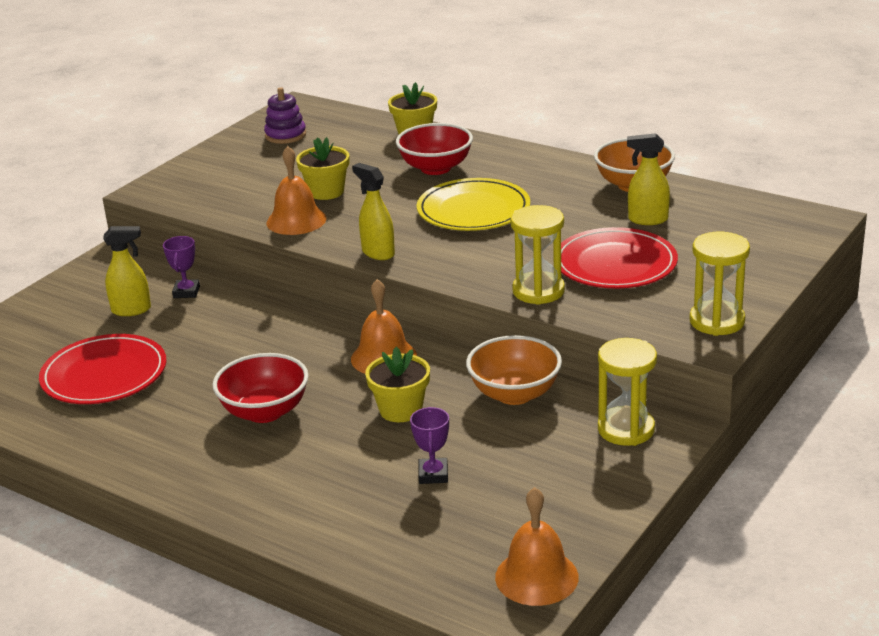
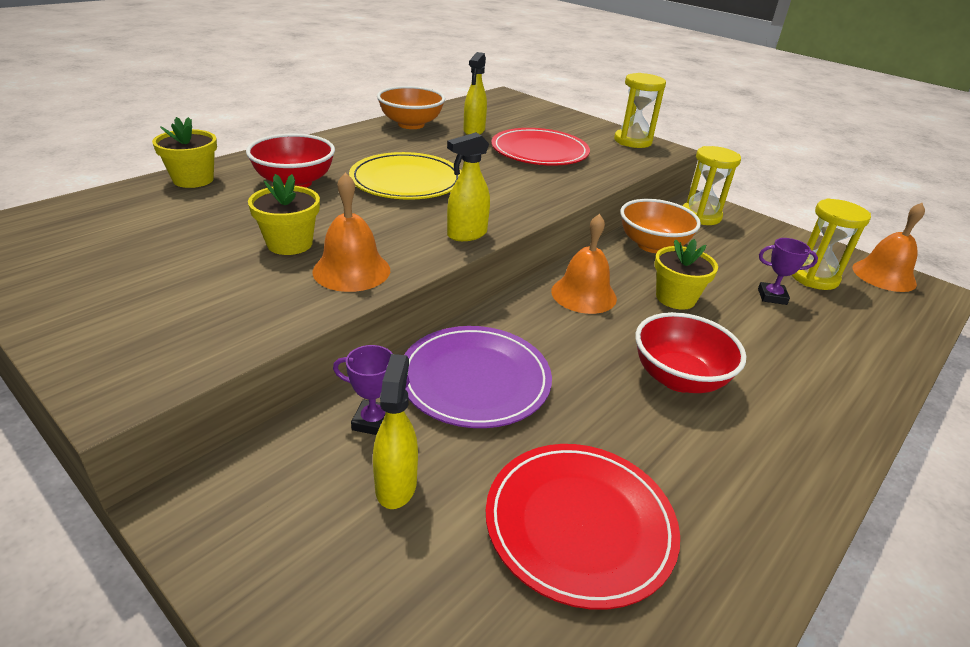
camera: 85 degrees left, 5 degrees up
purple stacking toy [264,87,306,144] -> none
yellow hourglass [510,205,565,305] -> yellow hourglass moved to [792,198,871,290]
none -> purple plate [404,326,552,428]

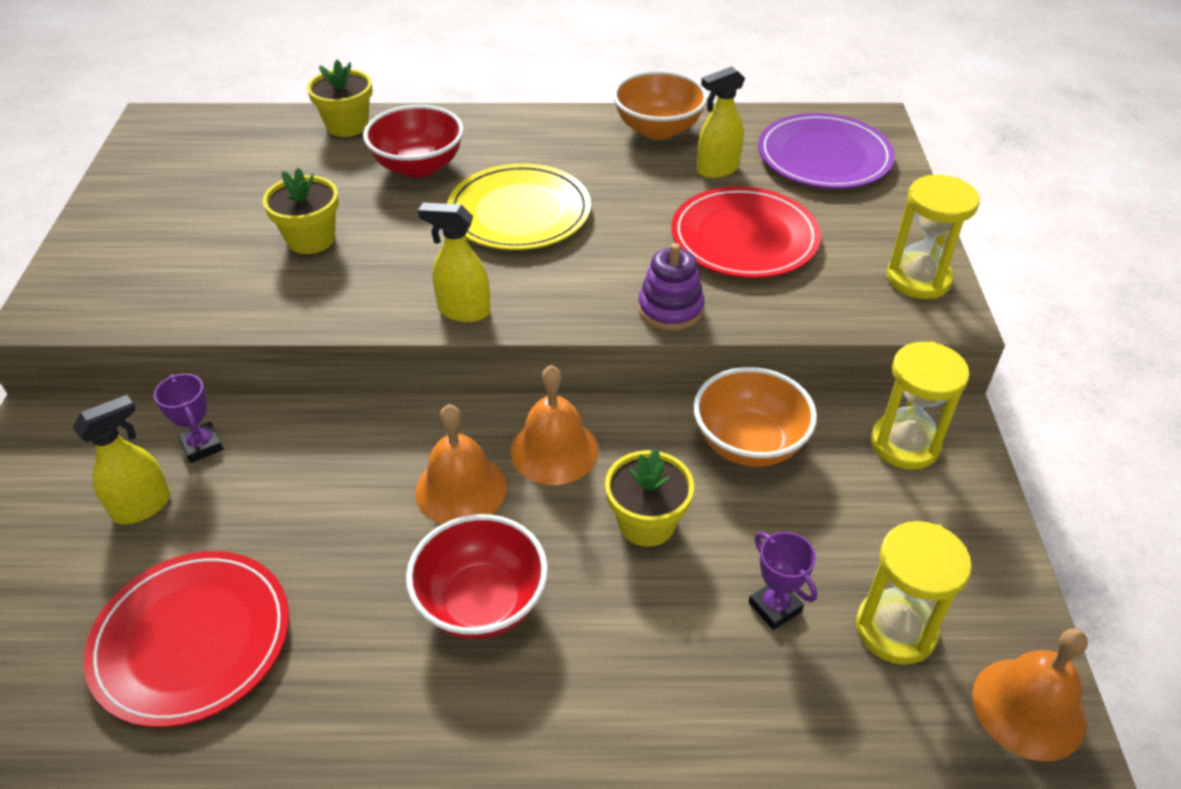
camera: 50 degrees right, 10 degrees up
orange bell [312,172,390,292] -> orange bell moved to [415,404,507,524]
purple plate [404,326,552,428] -> purple plate moved to [758,113,895,189]
none -> purple stacking toy [638,243,705,331]

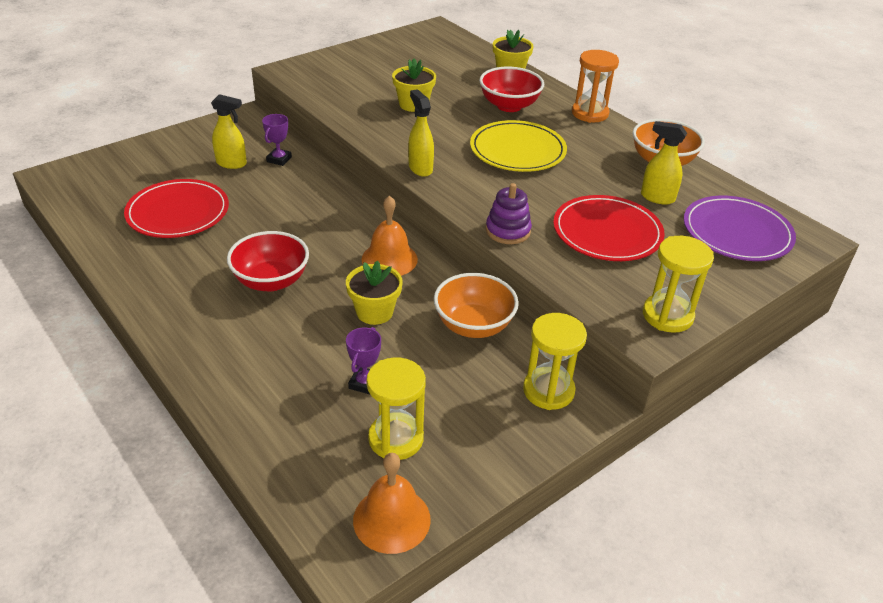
camera: 50 degrees right, 5 degrees down
orange bell [415,404,507,524] -> none
none -> orange hourglass [572,50,619,123]

